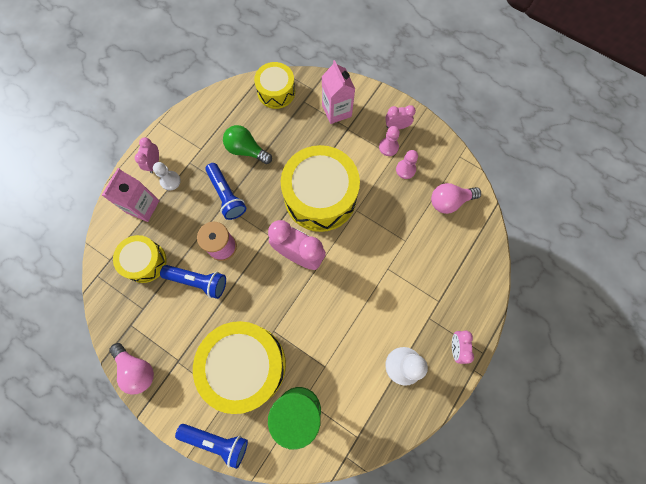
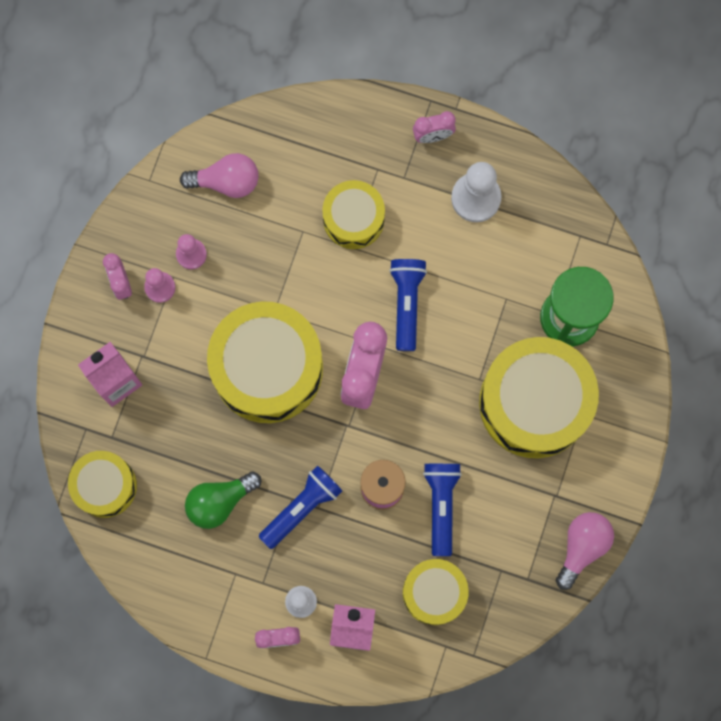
camera: 105 degrees left, 5 degrees up
blue flashlight [175,424,248,469] -> blue flashlight moved to [389,259,427,351]
green light bulb [223,125,272,164] -> green light bulb turned 45 degrees clockwise [185,472,261,529]
pink light bulb [431,183,481,214] -> pink light bulb turned 60 degrees counterclockwise [180,153,259,198]
none -> yellow drum [322,180,385,249]

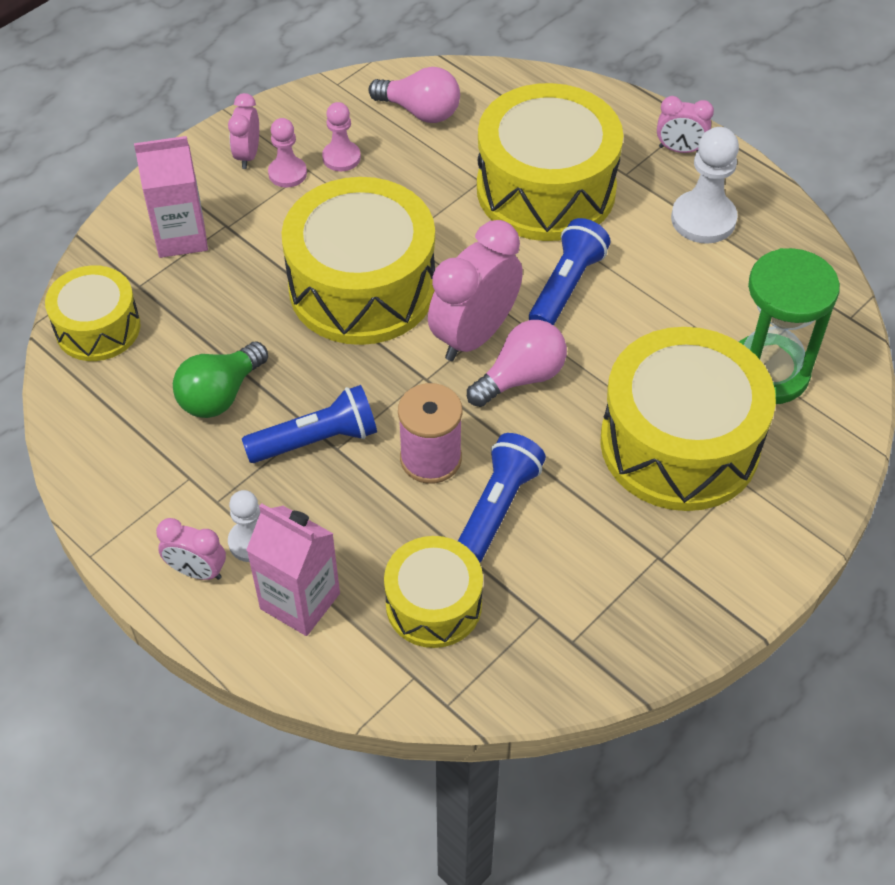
camera: 25 degrees right, 25 degrees down
green light bulb [185,472,261,529] -> green light bulb turned 45 degrees counterclockwise [173,342,268,418]
yellow drum [322,180,385,249] -> yellow drum [477,83,623,241], size x1.78
pink light bulb [556,512,614,590] -> pink light bulb moved to [467,320,567,407]

